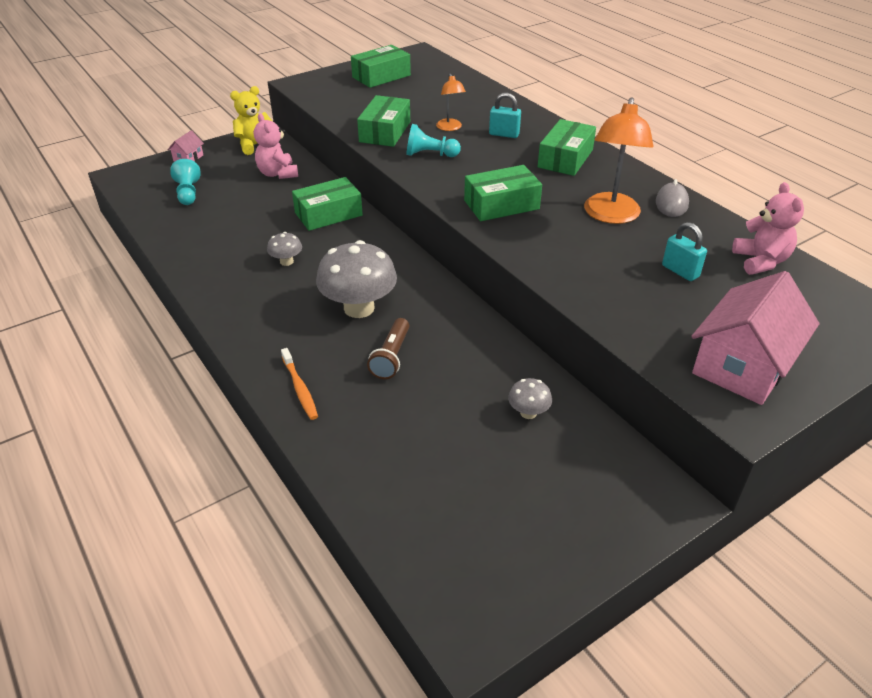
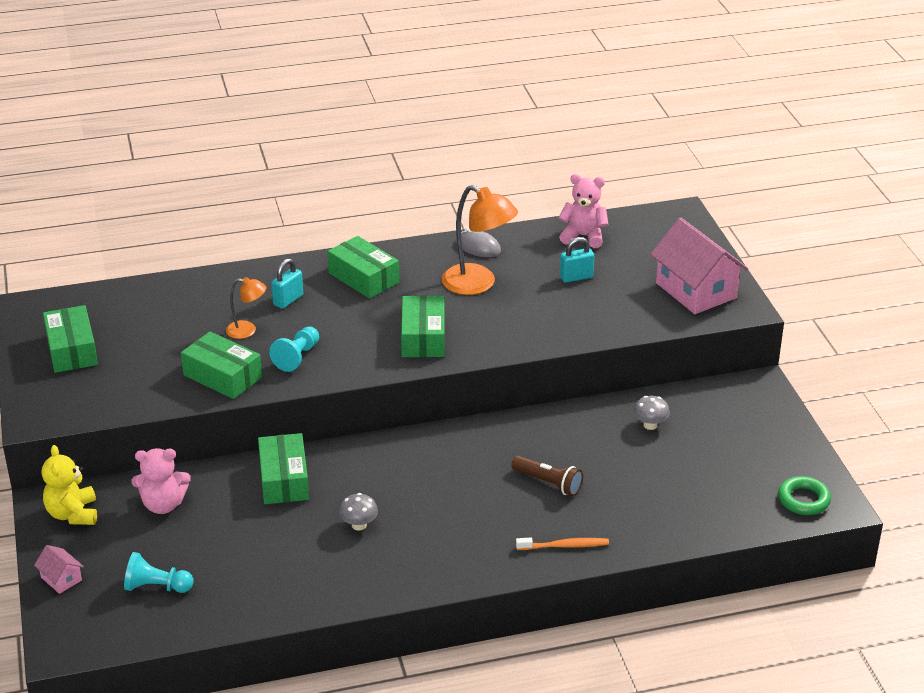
camera: 70 degrees left, 5 degrees down
grey mushroom [316,240,397,318] -> none
none -> green ring [778,476,831,515]

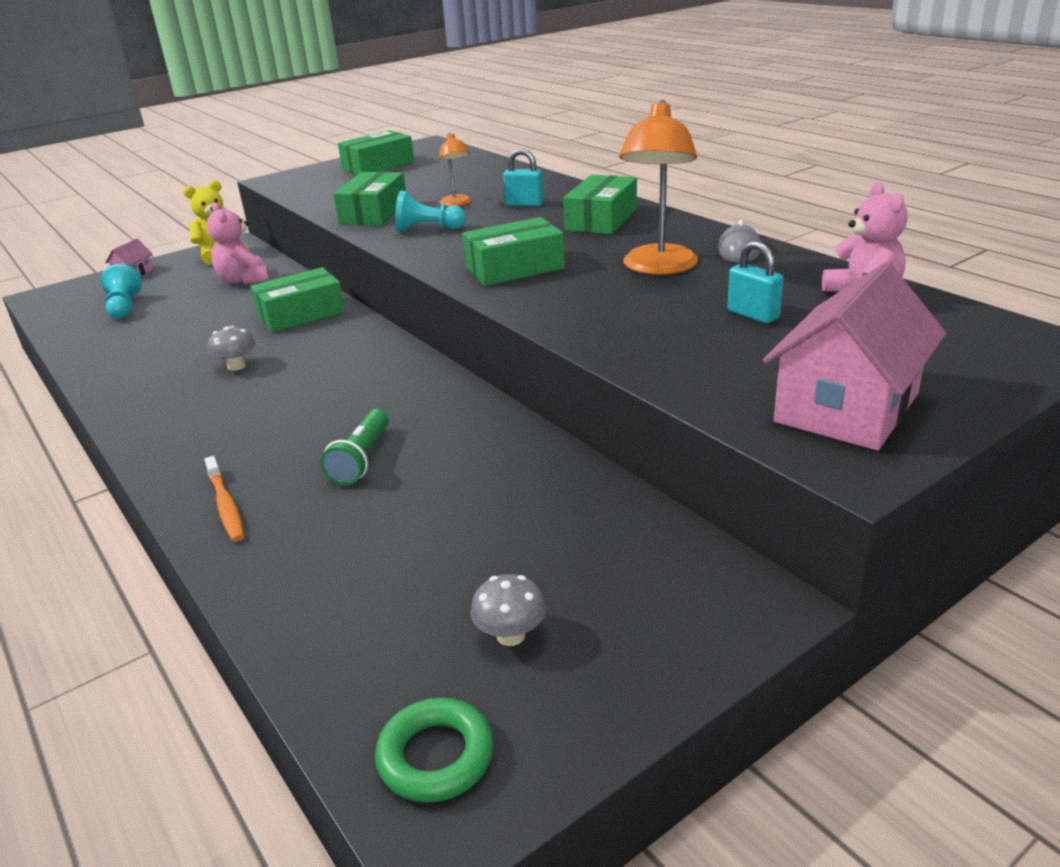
camera: 70 degrees right, 5 degrees down
brown flashlight [511,456,583,496] -> green flashlight [321,409,389,485]
grey mushroom [633,396,670,430] -> grey mushroom moved to [470,574,546,646]

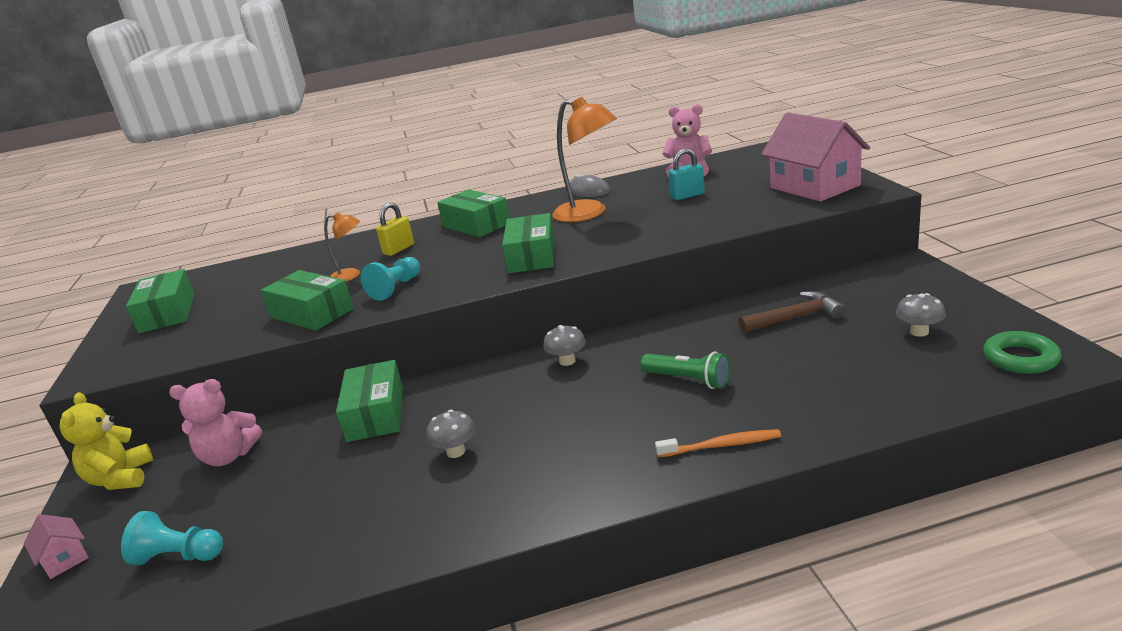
camera: 65 degrees left, 5 degrees down
turquoise padlock [503,148,544,206] -> yellow padlock [376,202,414,256]
none -> grey mushroom [543,325,586,366]
none -> brown hammer [738,291,845,333]

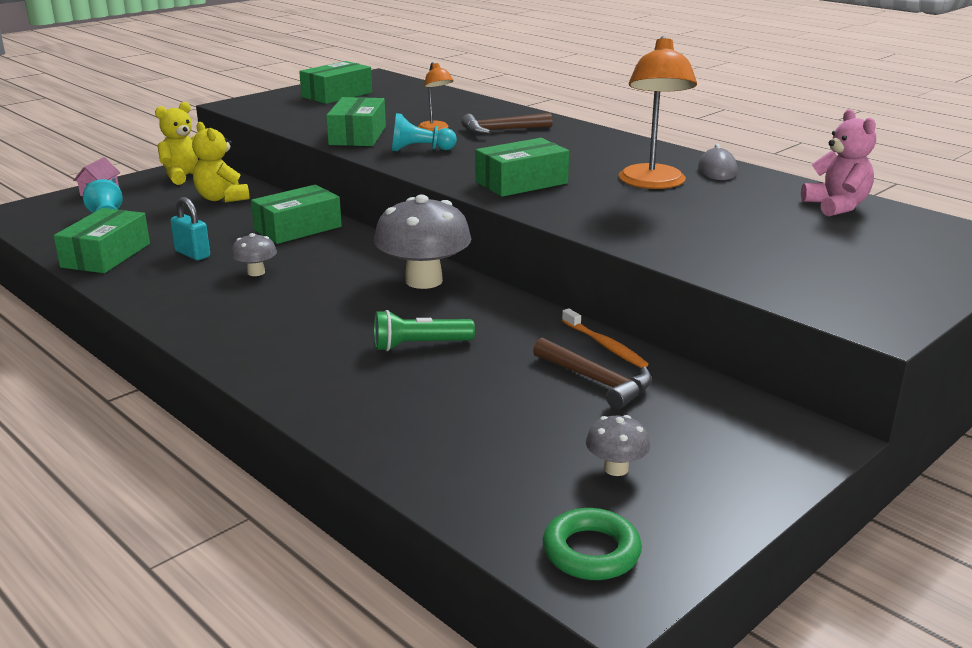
camera: 55 degrees right, 0 degrees up
pink teddy bear [169,379,262,466] -> yellow teddy bear [192,122,250,203]
yellow padlock [376,202,414,256] -> brown hammer [461,113,553,134]
green box [437,189,510,237] -> green box moved to [54,208,150,273]
grey mushroom [543,325,586,366] -> grey mushroom [374,195,471,289], size x2.11
green flashlight [640,351,730,389] -> green flashlight turned 75 degrees clockwise [374,310,475,351]
orange toothbrush [655,429,781,457] -> orange toothbrush moved to [562,308,648,368]
turquoise padlock [668,149,705,200] -> turquoise padlock moved to [170,197,210,260]
pink house [761,112,870,202] -> none

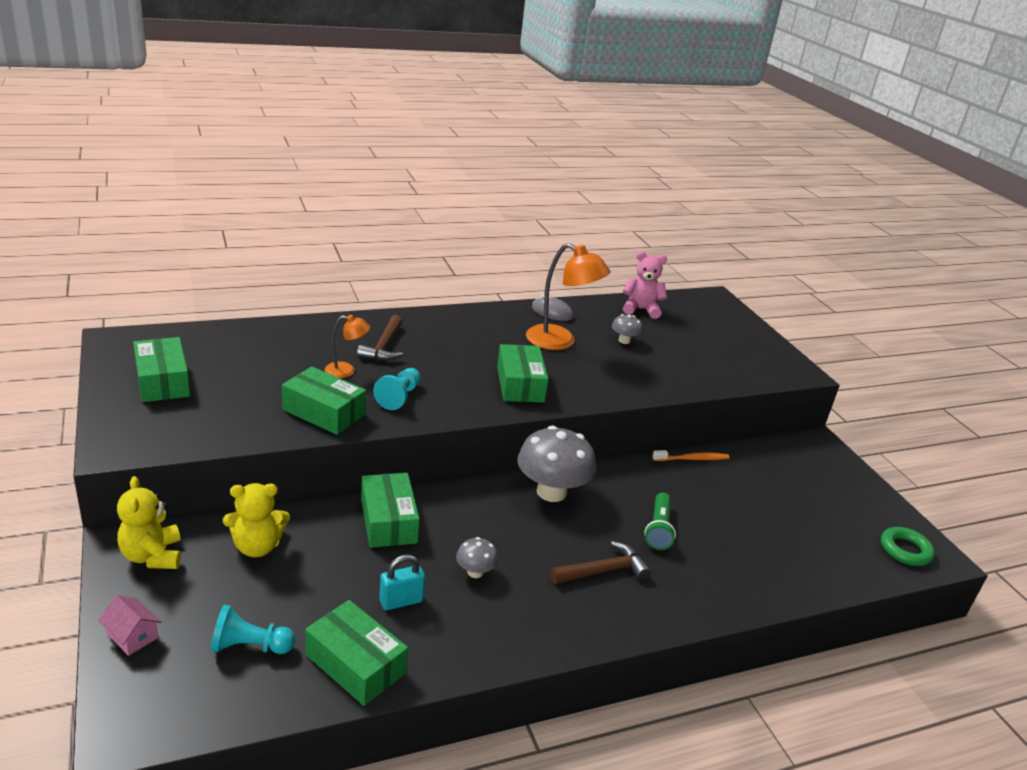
camera: 70 degrees left, 5 degrees up
brown hammer [533,337,652,409] -> brown hammer moved to [550,541,651,584]
grey mushroom [586,415,650,476] -> grey mushroom moved to [612,314,643,344]

